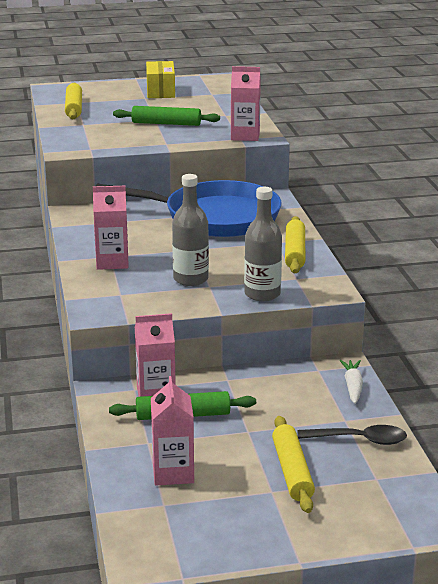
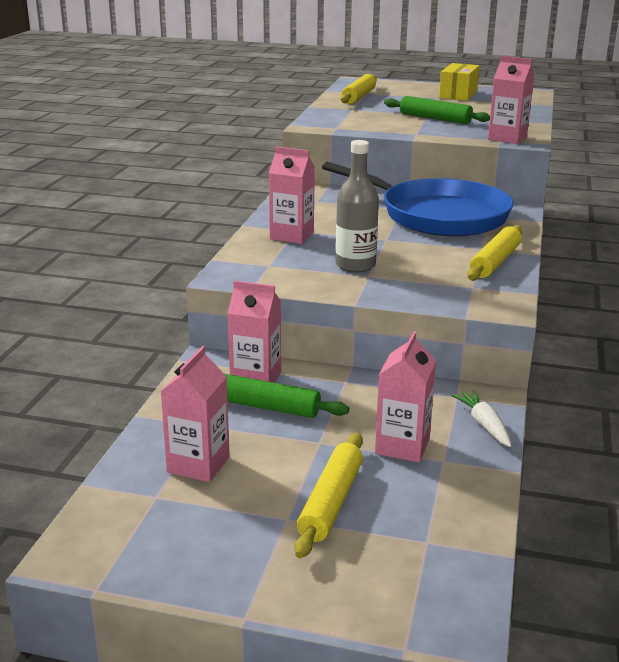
camera: 25 degrees right, 0 degrees up
grey bottle [244,187,282,301] -> none
black spoon [297,425,407,445] -> none
white carrot [340,360,363,404] -> white carrot turned 45 degrees counterclockwise [451,390,511,447]
none -> pink carton [375,331,436,463]

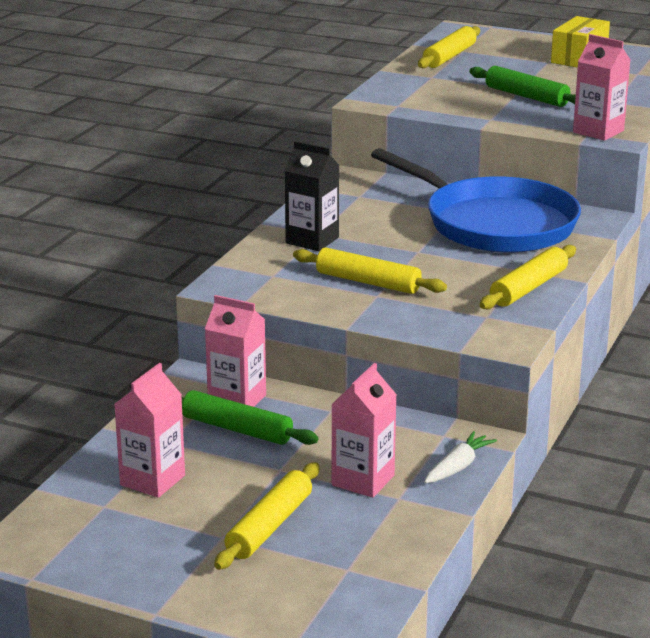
camera: 10 degrees right, 0 degrees up
pink carton [269,147,315,244] -> black carton [284,141,340,251]
grey bottle [335,140,379,273] -> yellow rolling pin [293,248,447,294]
white carrot [451,390,511,447] -> white carrot turned 45 degrees clockwise [424,431,497,483]

